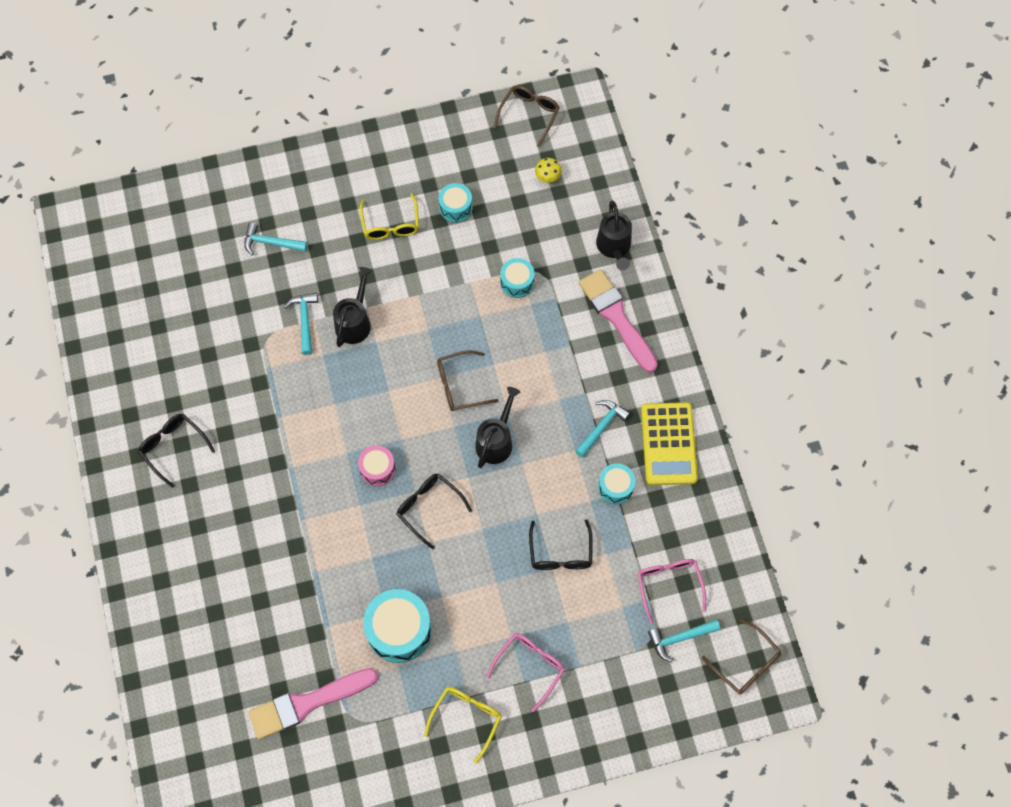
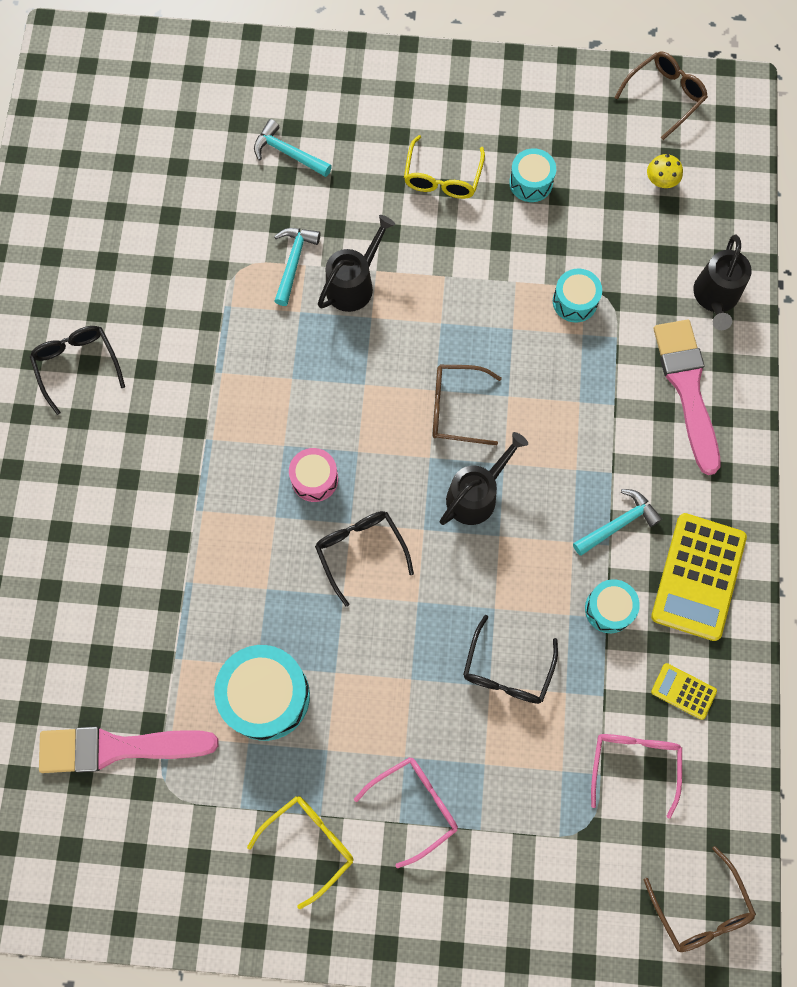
camera: 20 degrees right, 5 degrees up
turquoise hammer [648,619,720,663] -> none
none -> yellow calculator [651,663,717,720]

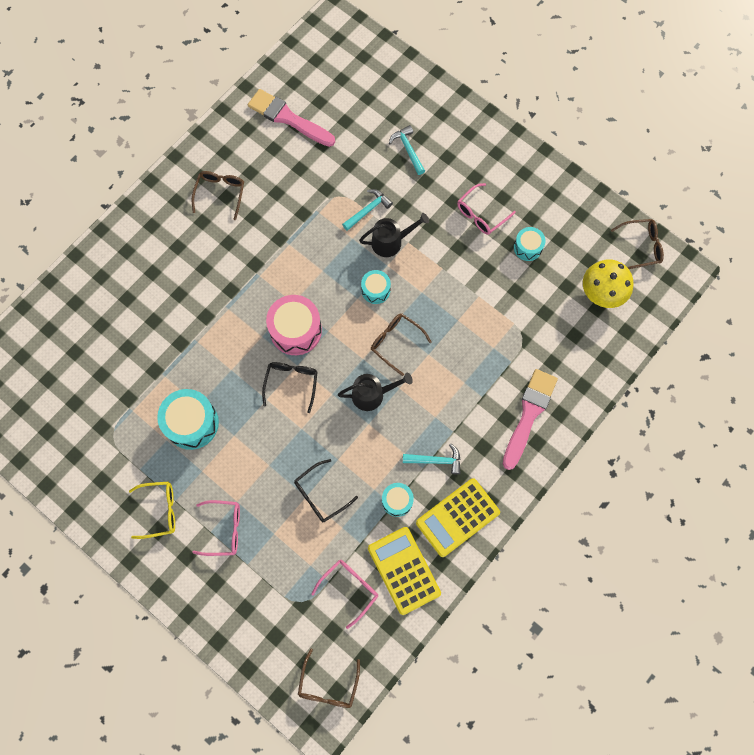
camera: 35 degrees right, 0 degrees up
black glasses [30,326,125,415] -> brown glasses [192,171,244,220]
pink brush [39,727,218,773] -> pink brush moved to [248,89,335,147]
pink drum [289,448,338,502] -> pink drum [266,295,322,355], size x1.76
yellow glasses [404,135,485,199] -> pink glasses [457,183,516,235]
turquoise drum [553,268,602,323] -> turquoise drum moved to [361,270,391,304]
yellow mushroom [647,154,683,188] -> yellow mushroom [583,259,634,308], size x2.09
yellow calculator [651,663,717,720] -> yellow calculator [368,527,441,615], size x2.06
black watering can [693,234,752,330] -> none

